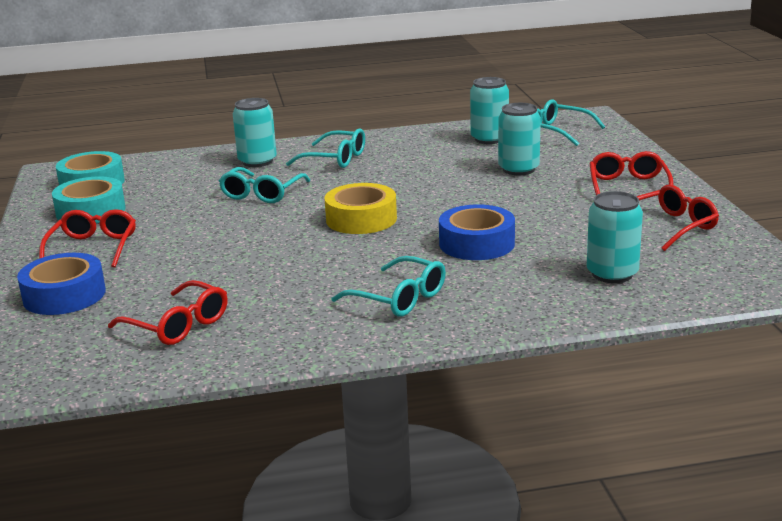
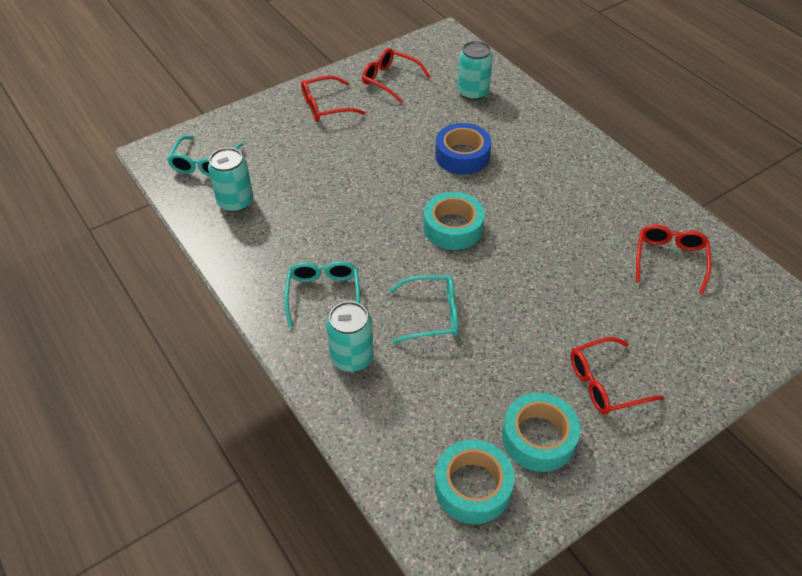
camera: 115 degrees left, 25 degrees up
blue tape [17,253,106,315] -> none
yellow tape [324,183,397,234] -> turquoise tape [423,192,485,250]
turquoise glasses [331,256,446,317] -> none
turquoise can [498,103,541,175] -> none

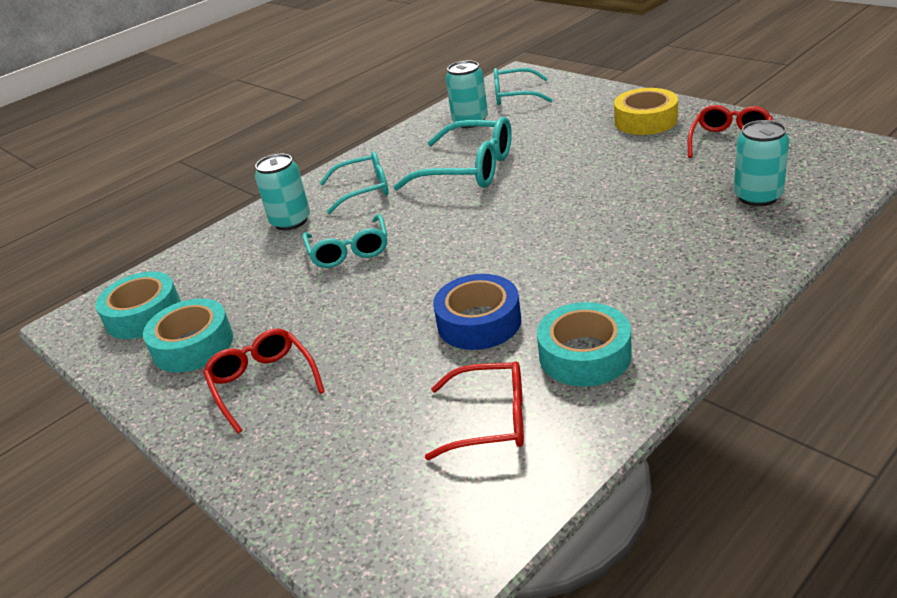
camera: 85 degrees right, 15 degrees down
red glasses [301,76,366,122] -> yellow tape [614,88,678,135]
turquoise tape [423,192,485,250] -> turquoise tape moved to [537,302,632,387]
blue tape [435,123,492,175] -> blue tape moved to [433,274,521,350]
none -> turquoise glasses [393,116,512,190]

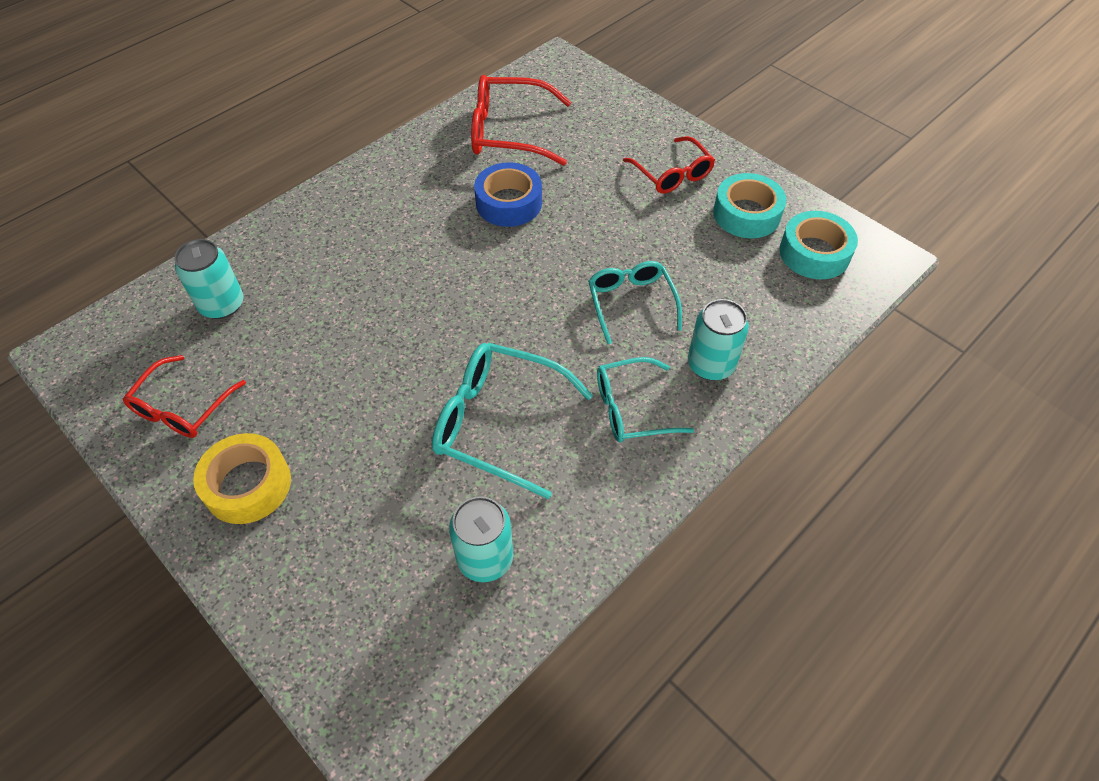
camera: 175 degrees right, 20 degrees up
red glasses [425,361,524,460] -> red glasses [471,75,571,166], size x1.51
turquoise glasses [494,68,553,105] -> none
turquoise tape [537,302,632,387] -> none

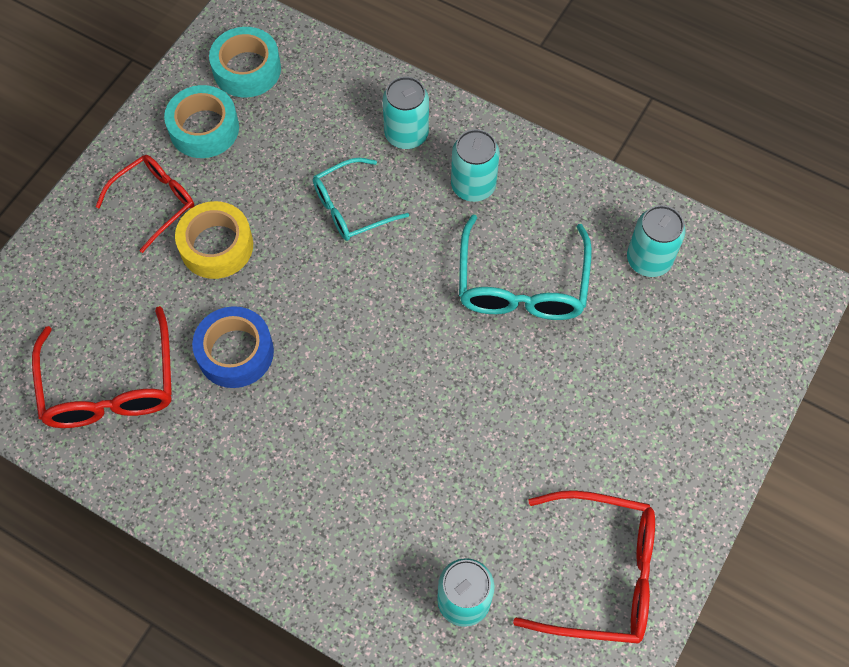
camera: 105 degrees left, 10 degrees up
red glasses [123,355,246,438] -> red glasses [513,490,655,644], size x1.51
yellow tape [193,433,291,524] -> yellow tape moved to [175,201,253,279]
turquoise glasses [597,357,694,442] -> turquoise can [451,129,500,202]

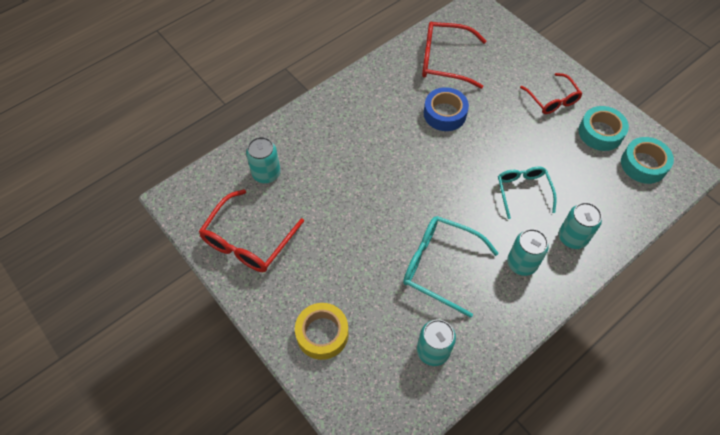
camera: 110 degrees right, 5 degrees down
yellow tape [175,201,253,279] -> yellow tape moved to [295,303,349,360]

